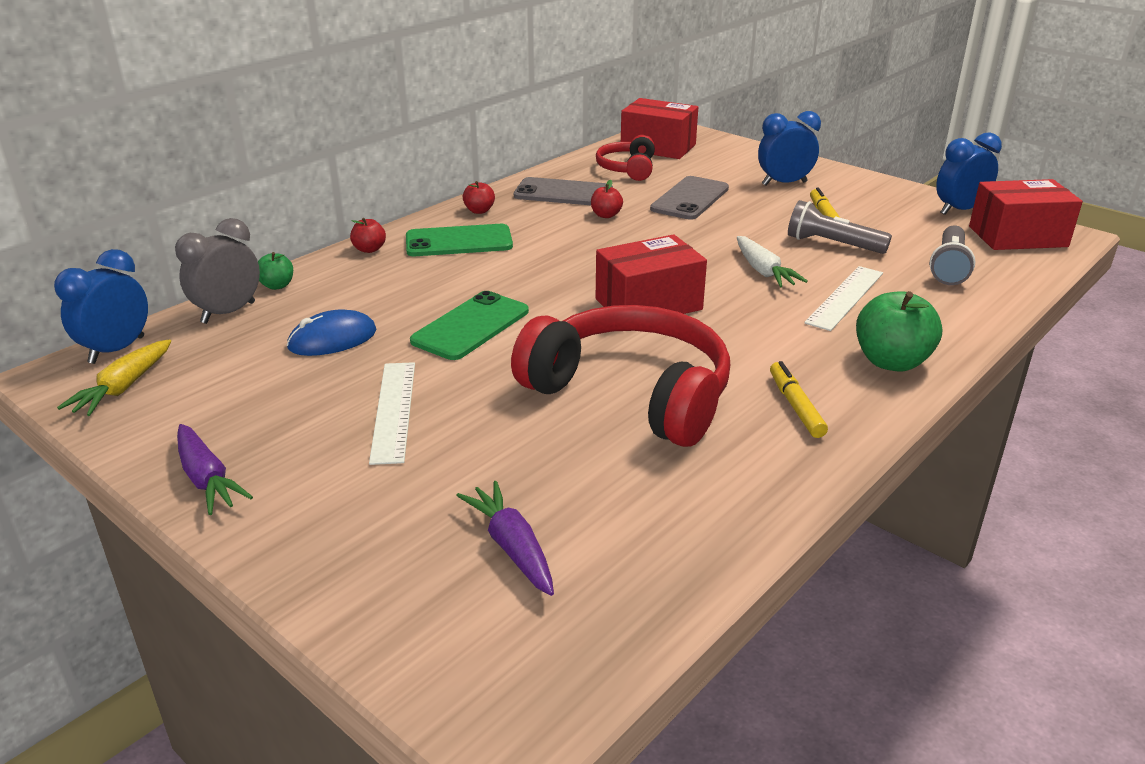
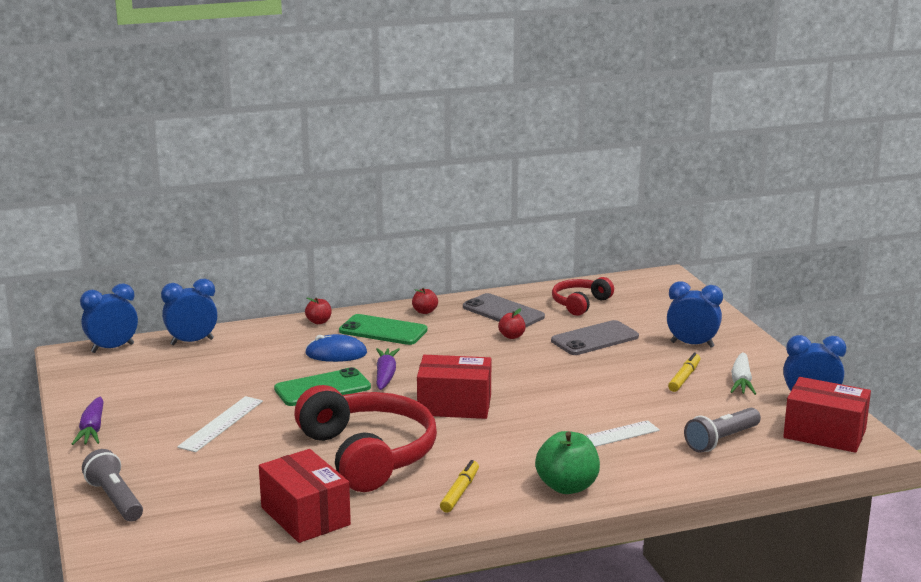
camera: 30 degrees right, 10 degrees down
yellow carrot [57,339,171,416] -> none
grey clock [175,218,260,324] -> blue clock [161,279,218,345]
green apple [258,252,293,290] -> none
blue mouse [287,309,377,356] -> blue mouse moved to [305,334,367,362]
purple carrot [456,481,554,596] -> purple carrot moved to [376,348,400,390]
red box [621,98,698,159] -> red box moved to [259,449,351,543]
white carrot [737,236,808,288] -> white carrot moved to [731,352,756,395]
grey flashlight [788,200,892,254] -> grey flashlight moved to [82,449,143,522]

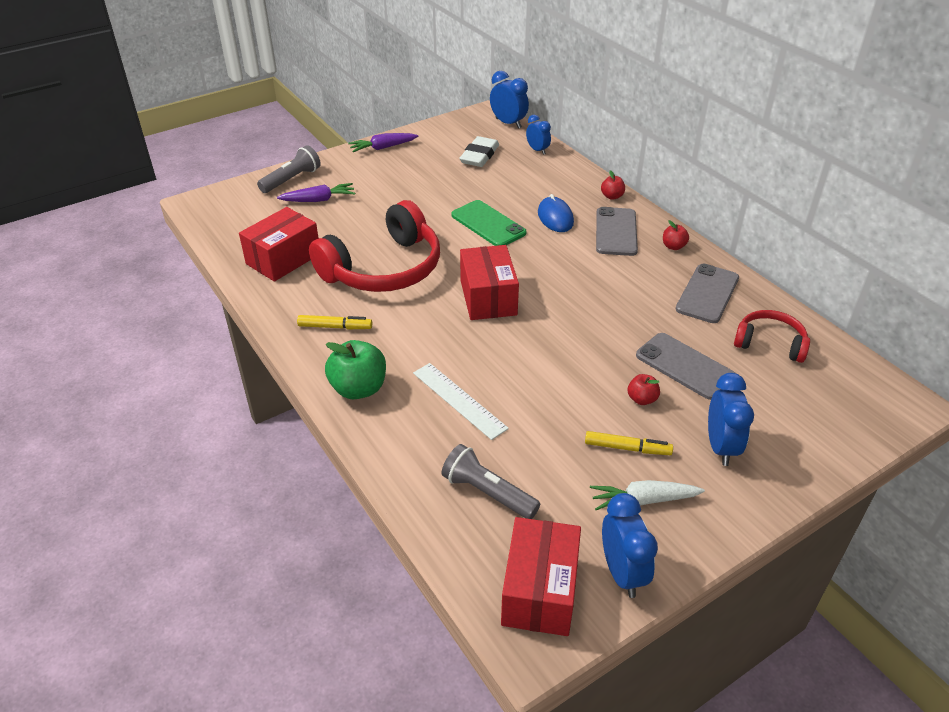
camera: 75 degrees right, 20 degrees up
blue clock [161,279,218,345] -> blue clock [526,115,551,155], size x0.66
white ruler [177,396,263,452] -> none
green phone [339,314,428,345] -> grey phone [596,207,638,256]
purple carrot [376,348,400,390] -> purple carrot moved to [277,183,355,202]
red apple [498,308,526,339] -> red apple moved to [628,374,660,405]
none -> white eraser [459,136,499,167]

